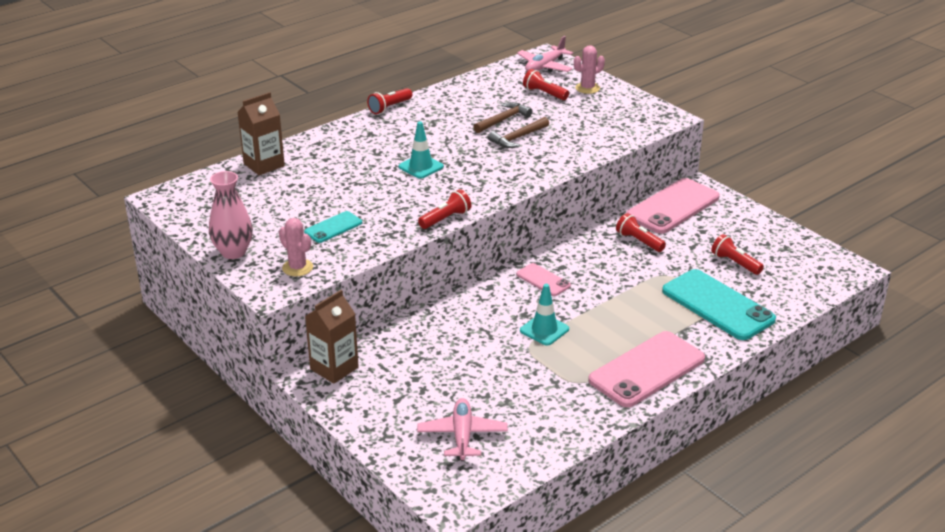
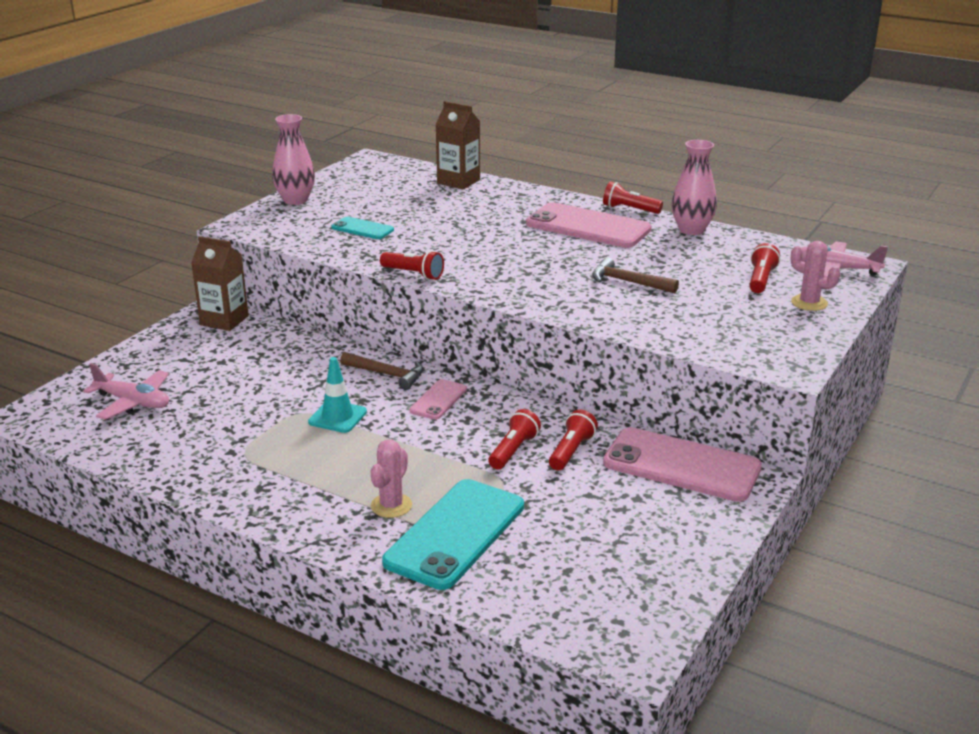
camera: 70 degrees right, 5 degrees down
pink cactus [279,218,313,276] -> pink cactus moved to [371,440,412,518]
turquoise traffic cone [399,121,444,179] -> none
pink plane [417,398,508,461] -> pink plane turned 45 degrees clockwise [83,363,169,420]
brown hammer [473,102,532,133] -> brown hammer moved to [340,352,423,390]
pink phone [588,331,705,407] -> pink phone moved to [526,202,651,248]
red flashlight [711,234,764,275] -> red flashlight moved to [488,409,541,470]
none -> pink vase [672,140,717,235]

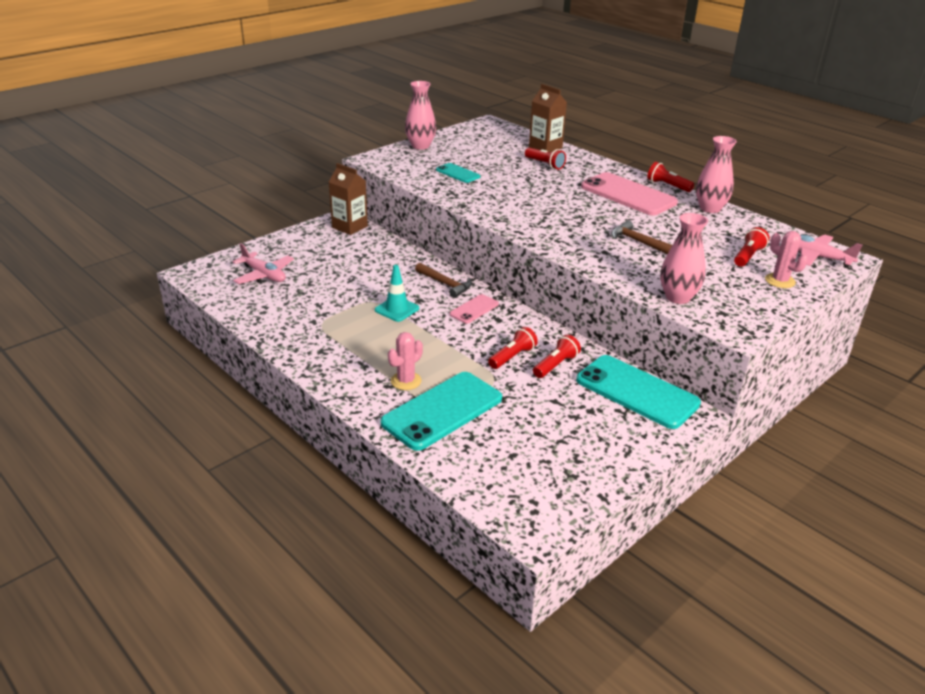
camera: 15 degrees right, 5 degrees up
red flashlight [380,251,444,280] -> red flashlight moved to [525,148,566,169]
pink phone [603,427,762,502] -> turquoise phone [576,355,701,429]
none -> pink vase [660,213,708,304]

